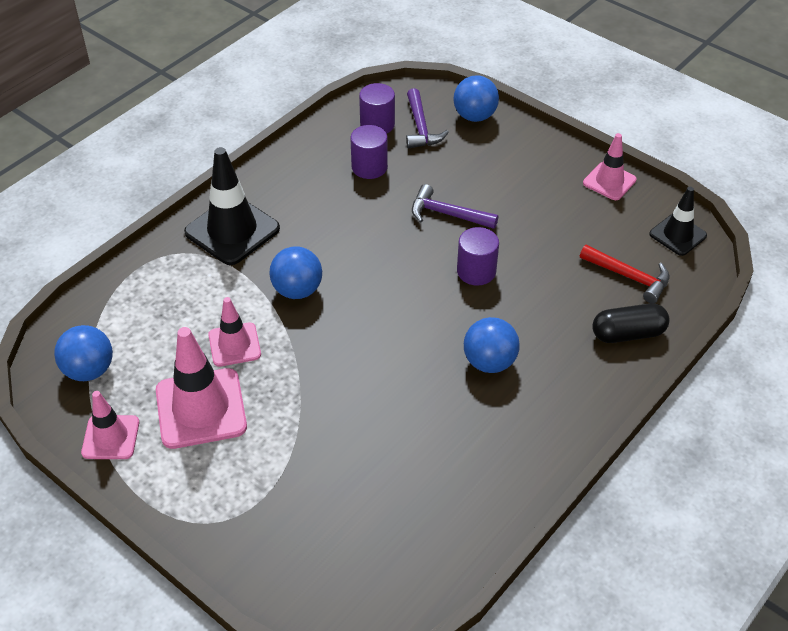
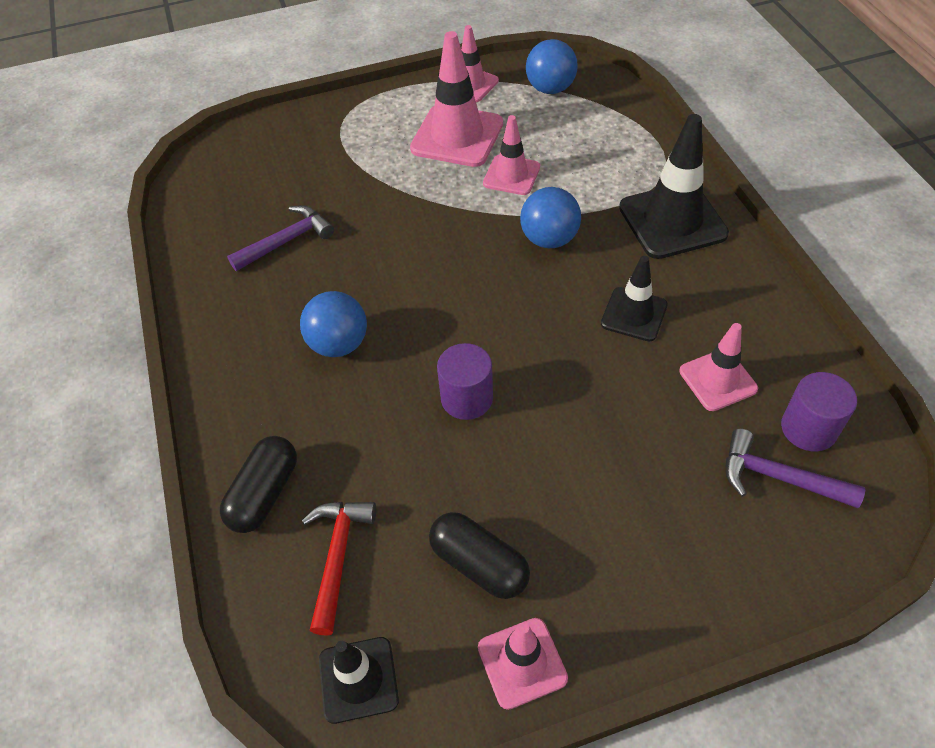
camera: 125 degrees right, 5 degrees up
purple cylinder [351,125,388,179] -> pink traffic cone [679,323,758,411]
purple hammer [412,184,498,229] -> purple hammer moved to [227,205,334,271]
blue ball [454,75,499,122] -> none
red hammer [580,244,669,303] -> red hammer turned 120 degrees clockwise [302,502,376,636]
none -> black capsule [429,512,530,599]
none -> black traffic cone [601,256,668,342]

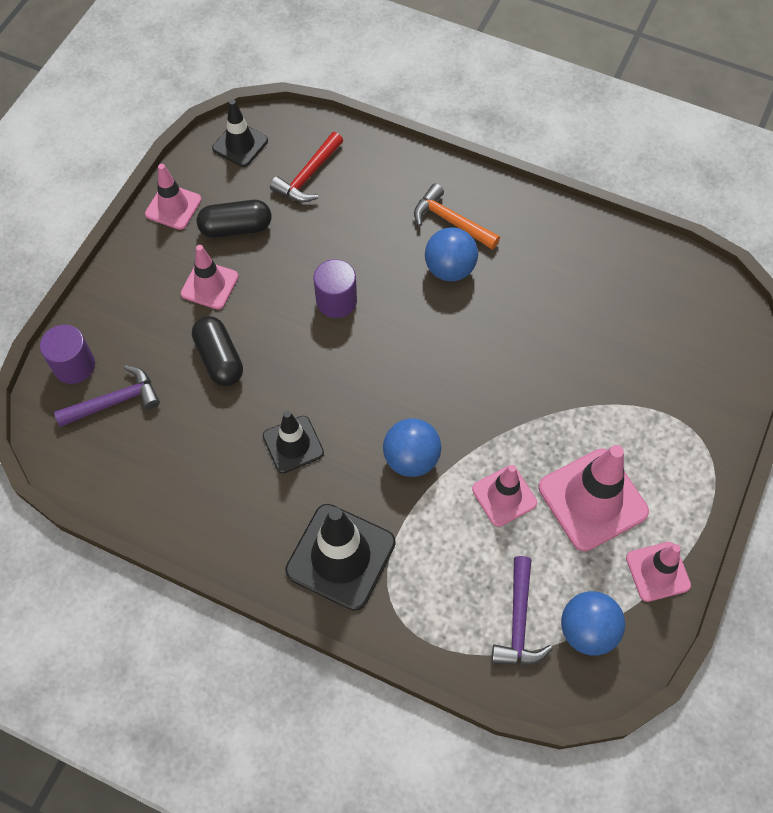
camera: 130 degrees right, 10 degrees up
black capsule [220,436,297,533] -> black capsule moved to [192,316,243,387]
purple hammer [227,205,334,271] -> purple hammer moved to [492,556,553,665]
red hammer [302,502,376,636] -> red hammer turned 75 degrees clockwise [270,132,343,202]
pink traffic cone [679,323,758,411] -> pink traffic cone moved to [181,245,239,310]
purple cylinder [781,372,857,451] -> purple cylinder moved to [40,325,95,384]
none -> orange hammer [414,183,500,250]

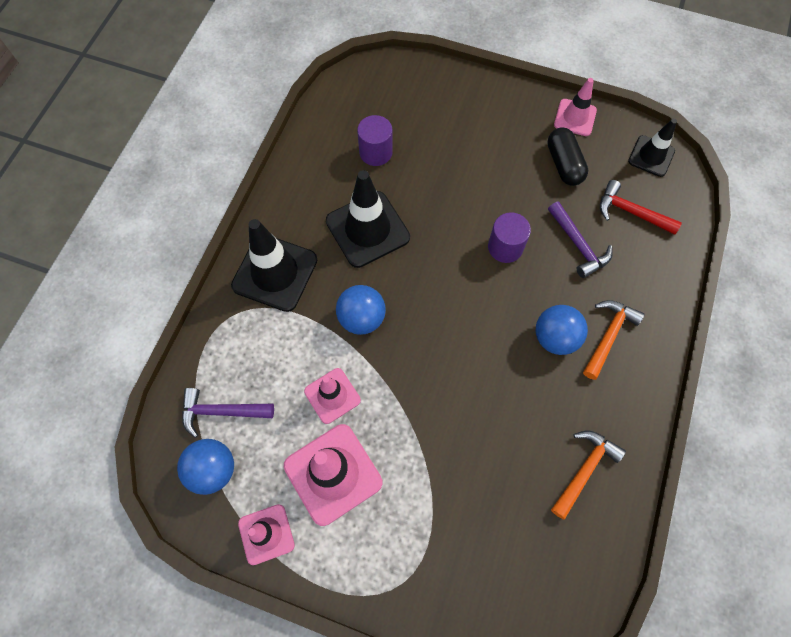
camera: 85 degrees right, 5 degrees up
purple cylinder [40,325,95,384] -> purple cylinder moved to [357,115,393,166]
purple hammer [54,365,160,427] -> purple hammer moved to [548,201,613,278]
pink traffic cone [181,245,239,310] -> none
black capsule [192,316,243,387] -> none
black traffic cone [263,411,324,473] -> black traffic cone [326,170,410,268], size x1.67
none -> orange hammer [551,430,626,520]

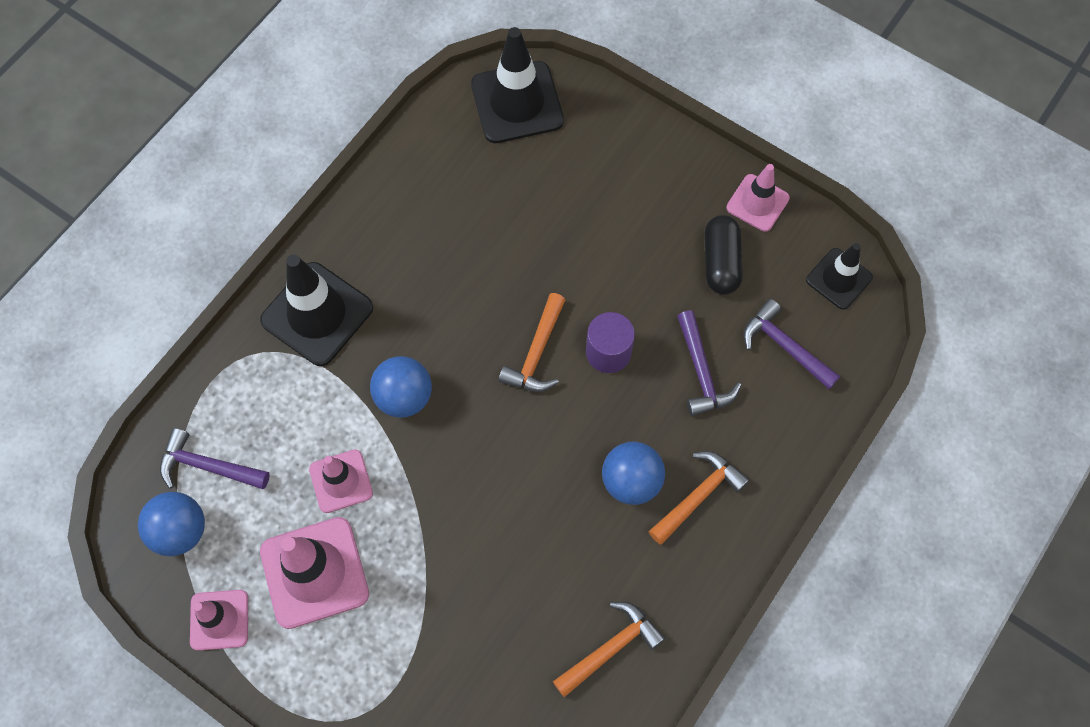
camera: 15 degrees right, 0 degrees up
black traffic cone [326,170,410,268] -> black traffic cone moved to [471,27,564,143]
purple cylinder [357,115,393,166] -> none
red hammer [600,180,682,235] -> purple hammer [743,299,840,389]
none -> orange hammer [499,293,565,392]

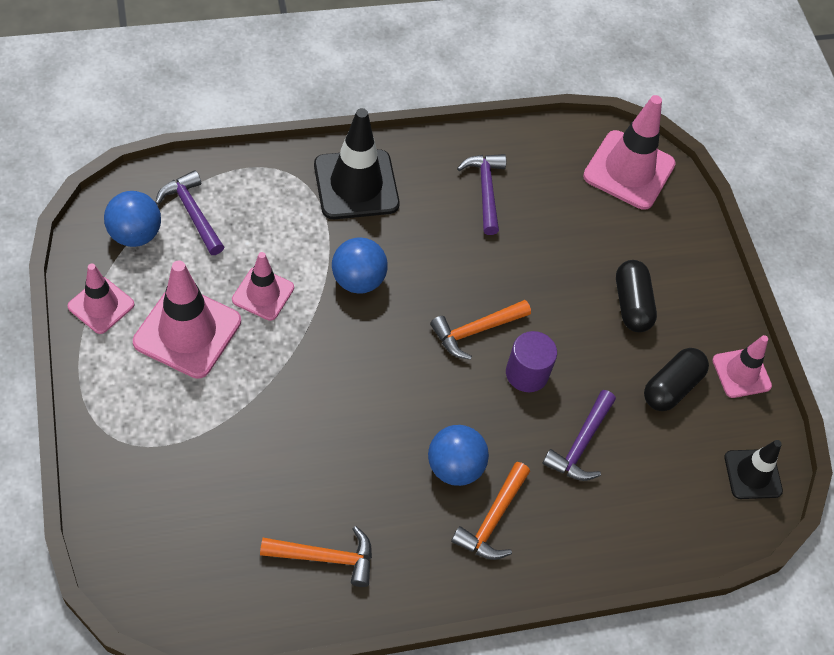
camera: 35 degrees right, 10 degrees down
black traffic cone [471,27,564,143] -> pink traffic cone [583,95,676,210]
orange hammer [648,451,749,545] -> orange hammer turned 120 degrees clockwise [451,462,530,560]
purple hammer [743,299,840,389] -> purple hammer moved to [457,154,506,235]
none -> black capsule [616,260,657,332]

